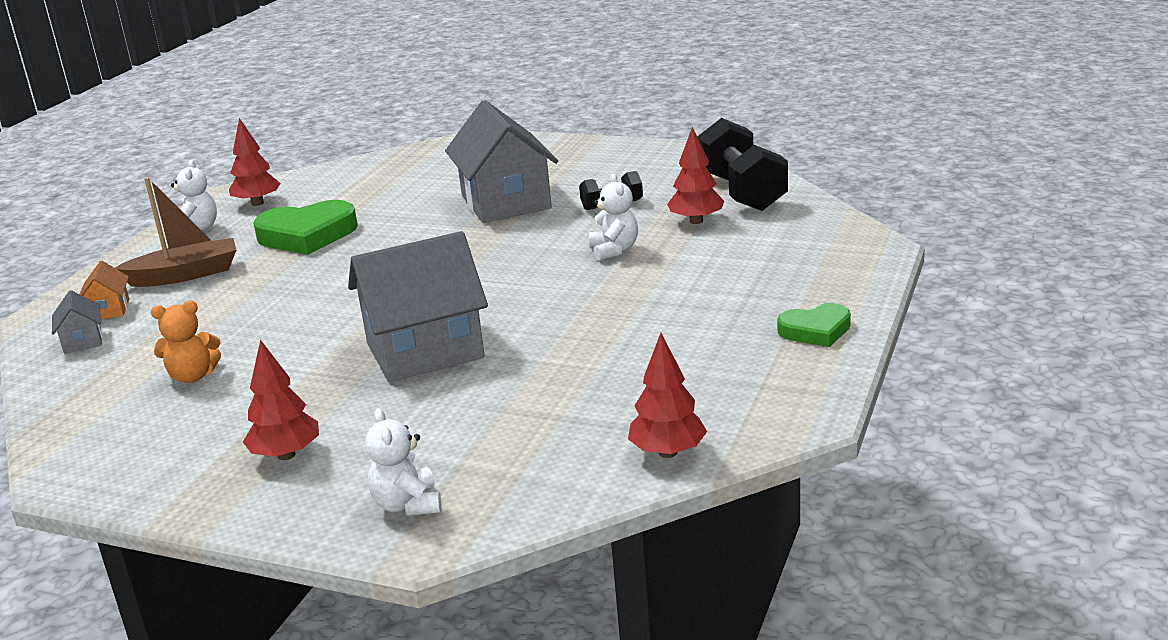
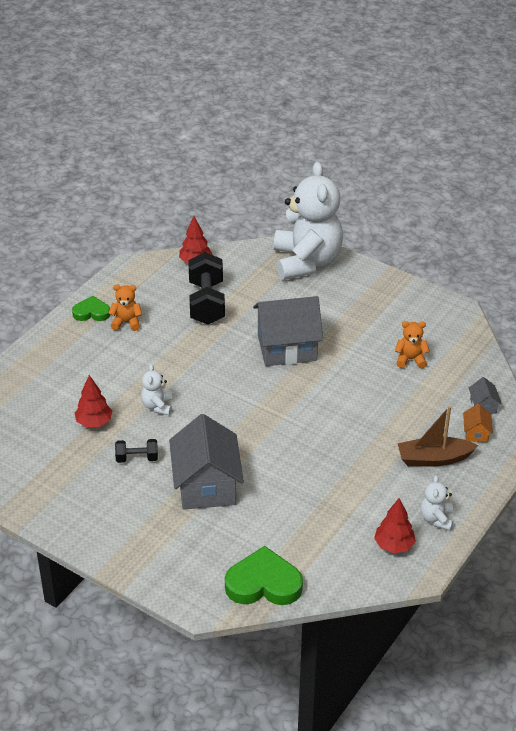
camera: 170 degrees left, 15 degrees up
red tree [243,340,319,460] -> none
green heart [253,200,358,255] -> green heart moved to [225,546,303,605]
white teddy bear [366,408,441,516] -> white teddy bear [274,162,343,280], size x2.45
black dumbbell [697,118,788,211] -> black dumbbell moved to [188,252,225,325]
none -> orange teddy bear [108,284,142,331]

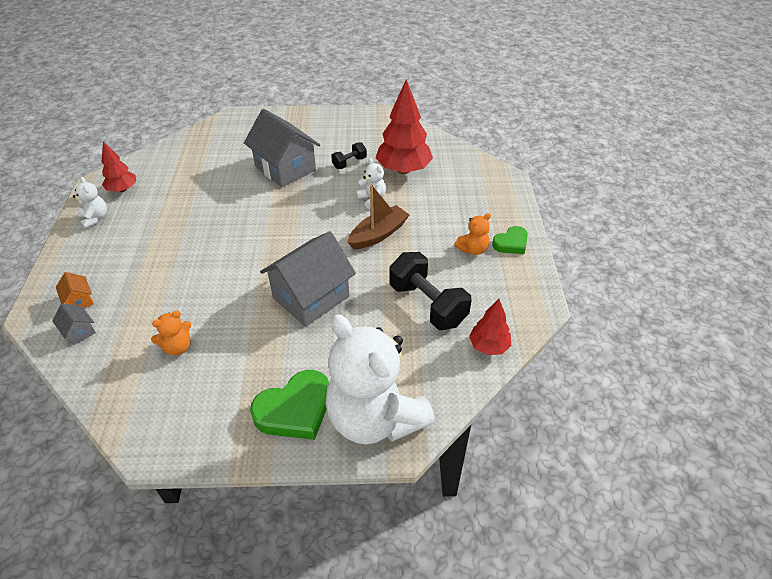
camera: 145 degrees right, 5 degrees up
red tree [75,375,112,427] -> red tree [376,79,433,174], size x1.78
green heart [225,546,303,605] -> green heart moved to [250,370,329,440]
brown boat [398,406,478,466] -> brown boat moved to [347,185,409,249]

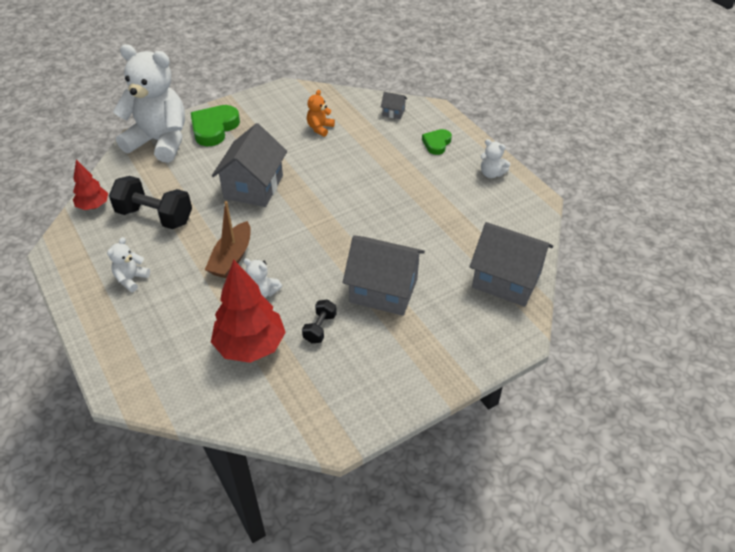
camera: 150 degrees right, 0 degrees up
orange house [56,272,94,308] -> none
red tree [102,141,136,192] -> none
orange teddy bear [454,213,491,255] -> white teddy bear [107,237,150,292]
green heart [492,226,528,254] -> green heart moved to [422,129,452,155]
none -> grey house [470,222,553,307]

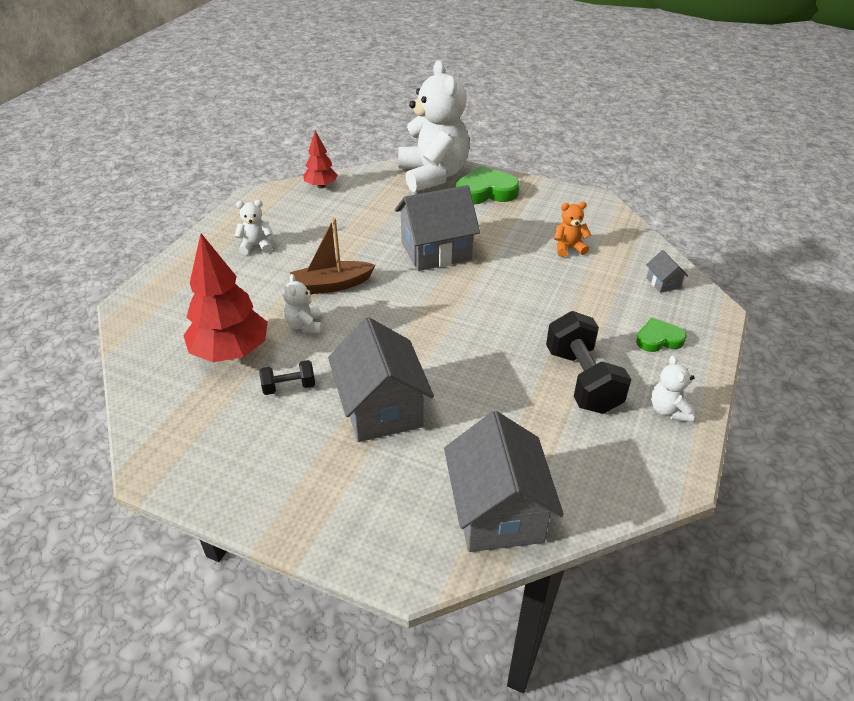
camera: 55 degrees right, 5 degrees down
black dumbbell [109,176,192,229] -> black dumbbell moved to [546,311,632,414]

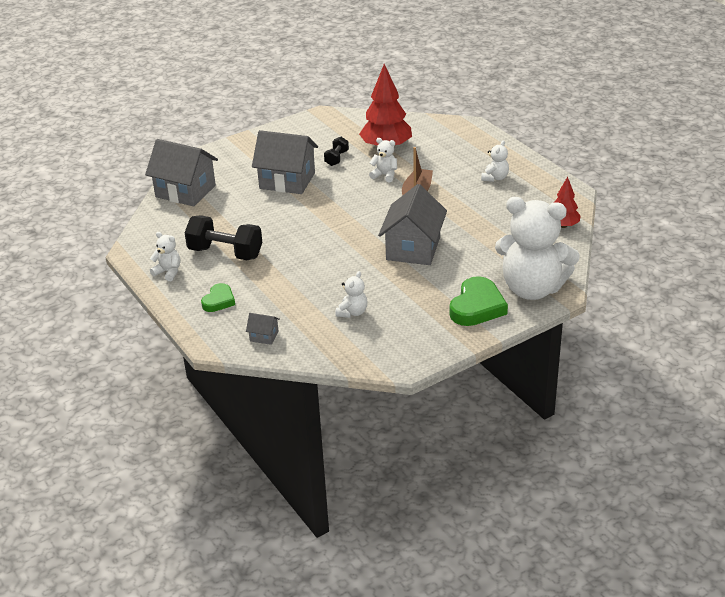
camera: 125 degrees right, 5 degrees down
orange teddy bear [554,202,591,257] -> white teddy bear [335,271,367,318]

